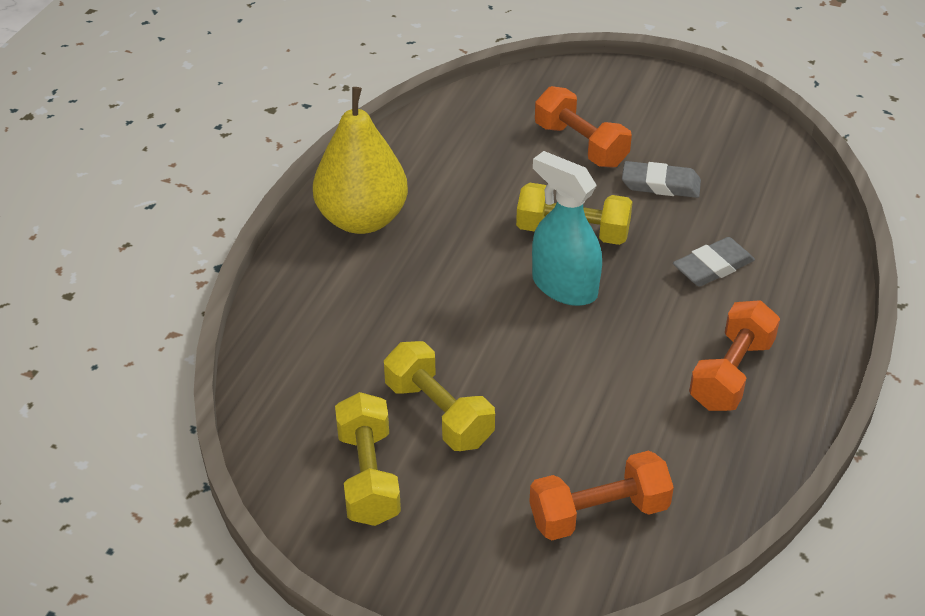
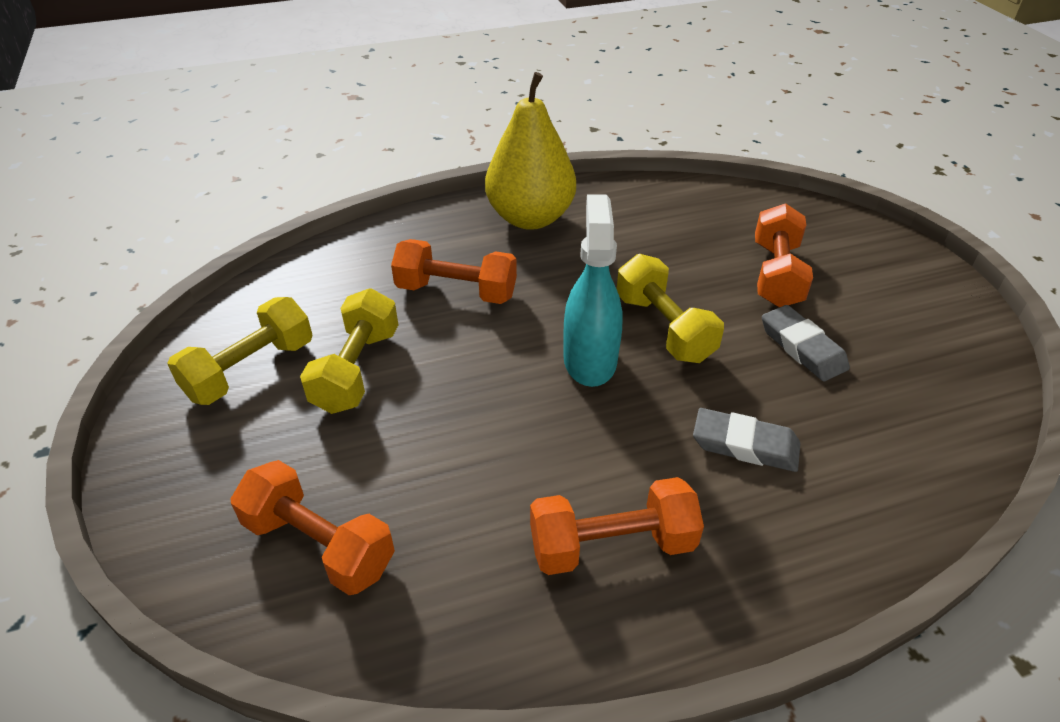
camera: 50 degrees right, 0 degrees up
none -> orange dumbbell [391,239,517,304]

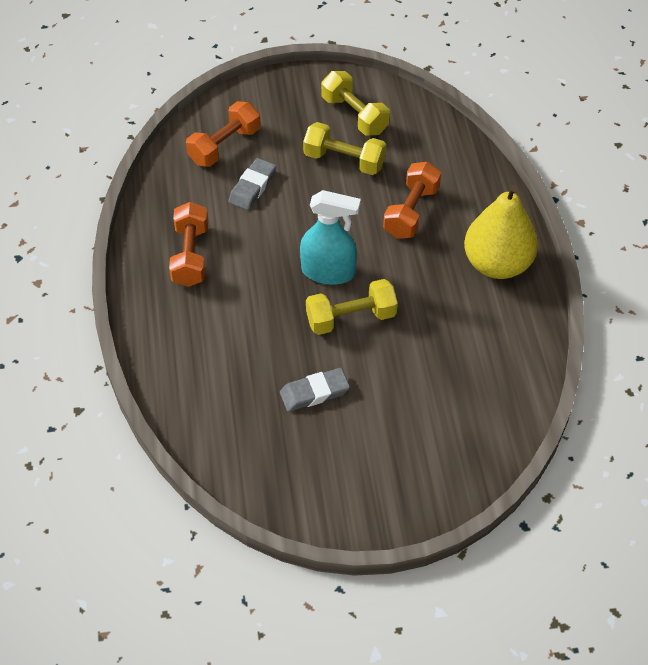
camera: 100 degrees right, 10 degrees up
grey eraser [693,408,800,472] -> grey eraser moved to [228,158,276,210]
orange dumbbell [755,203,813,307] -> none

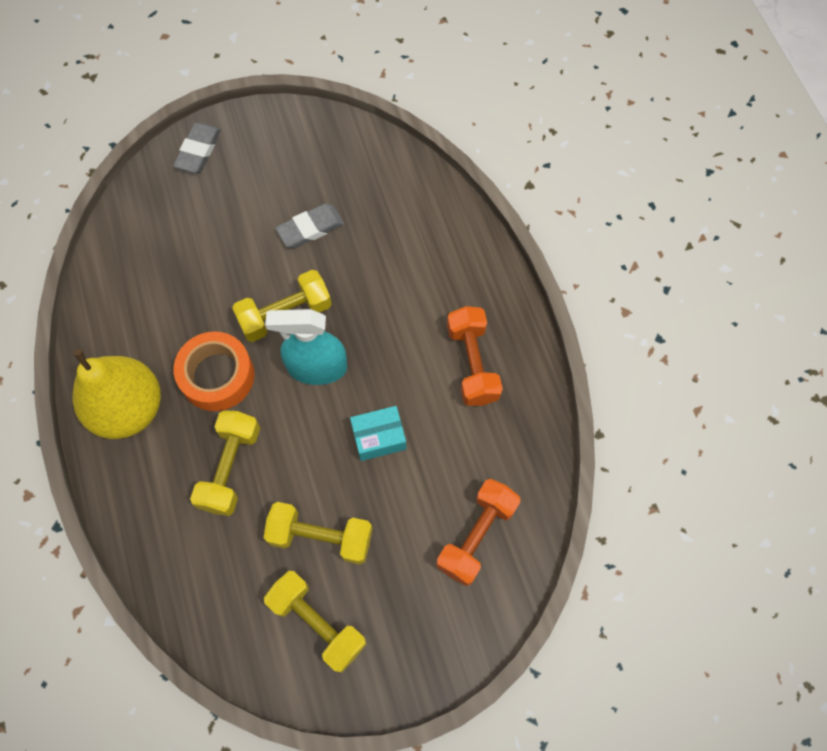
camera: 170 degrees right, 15 degrees up
grey eraser [228,158,276,210] -> grey eraser moved to [173,123,221,173]
orange dumbbell [383,162,441,239] -> yellow dumbbell [190,410,260,516]
none -> orange tape [173,331,254,411]
none -> turquoise box [350,406,406,461]

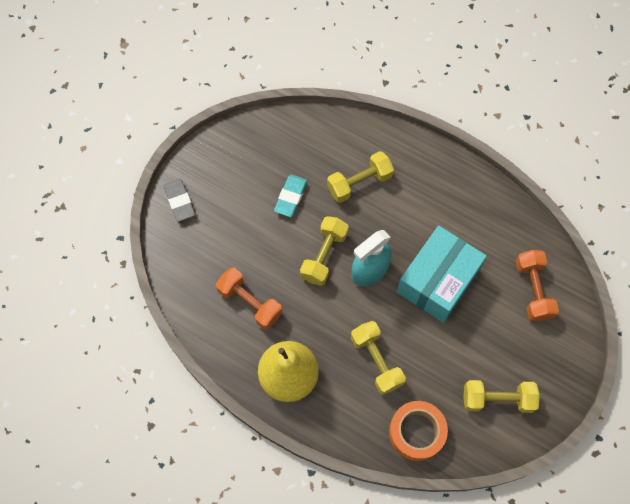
camera: 40 degrees left, 0 degrees up
orange tape [173,331,254,411] -> orange tape moved to [389,401,448,461]
yellow dumbbell [264,502,372,565] -> yellow dumbbell moved to [327,151,394,203]
grey eraser [275,204,344,248] -> turquoise eraser [274,175,308,217]
turquoise box [350,406,406,461] -> turquoise box [397,226,487,323], size x2.10
orange dumbbell [447,306,503,406] -> orange dumbbell moved to [216,268,282,330]

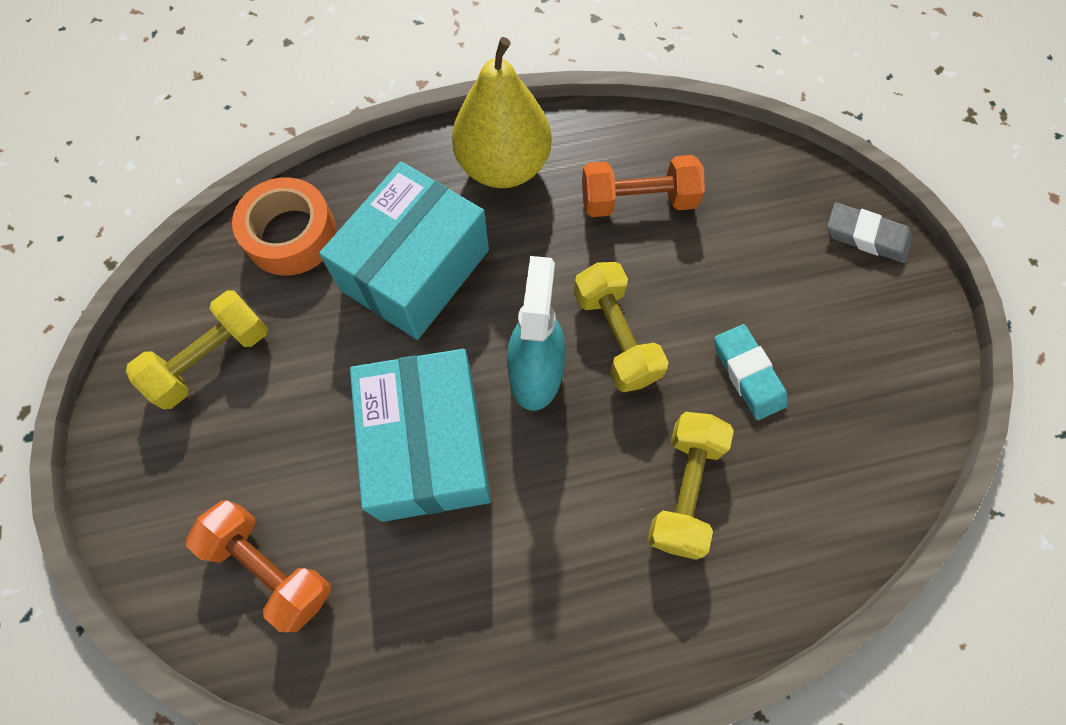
camera: 135 degrees right, 0 degrees up
yellow dumbbell [351,321,406,395] -> turquoise box [319,162,489,340]

